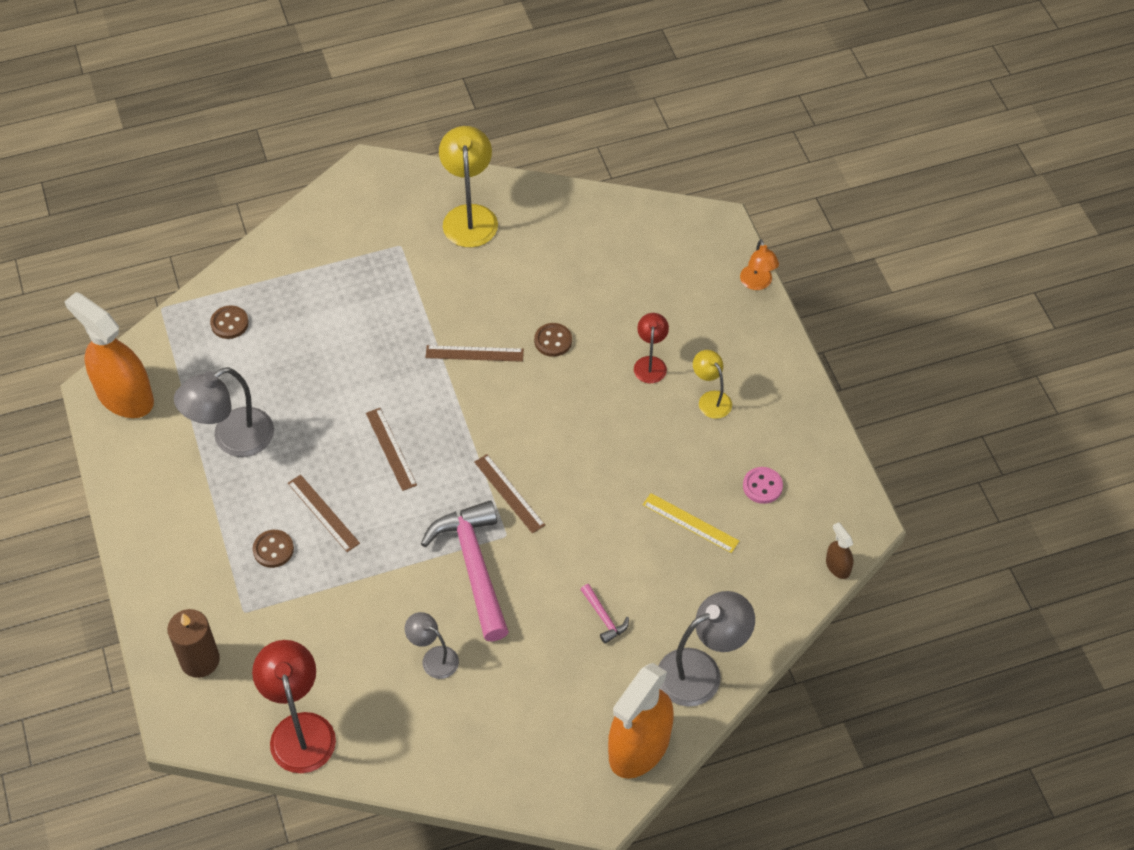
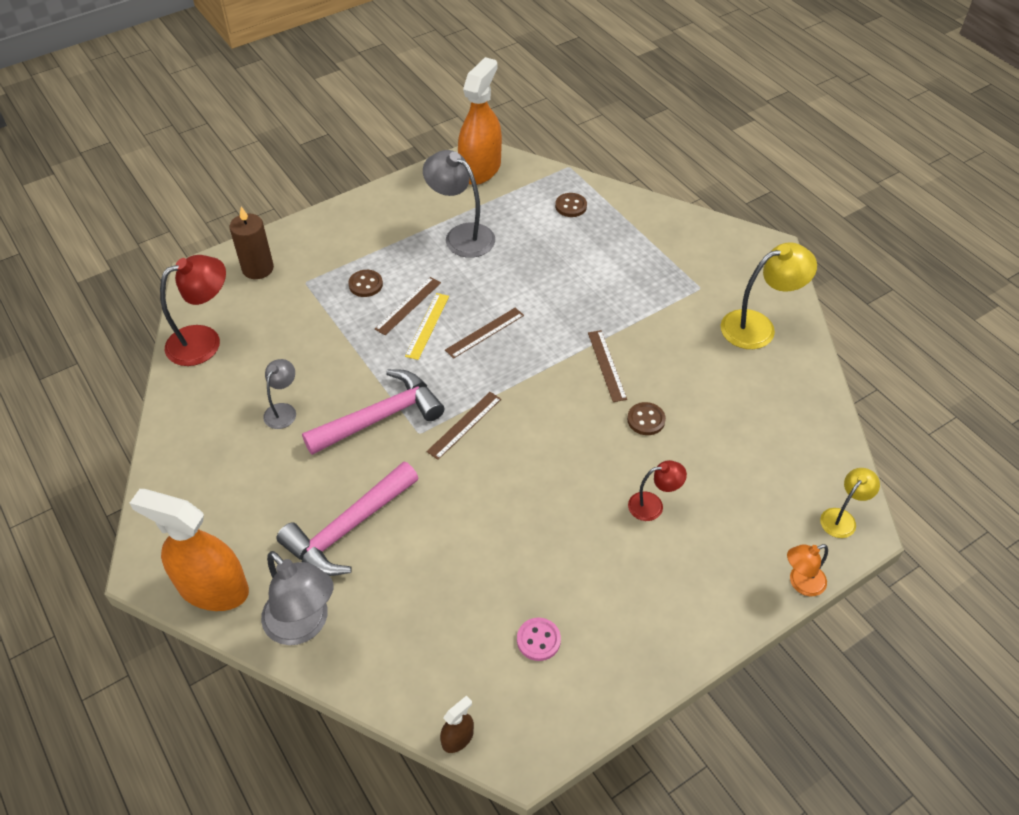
camera: 75 degrees right, 5 degrees down
pink hammer [580,584,629,644] -> pink hammer [276,461,419,576], size x2.33
yellow ruler [643,493,739,553] -> yellow ruler moved to [405,293,449,360]
yellow lamp [693,350,732,419] -> yellow lamp moved to [820,468,880,538]

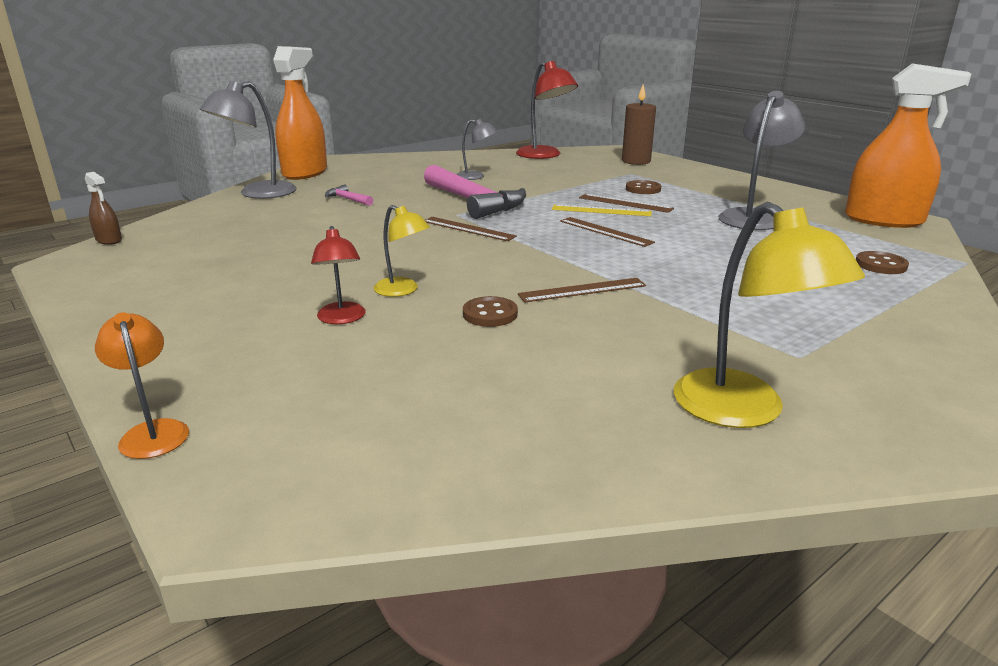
camera: 85 degrees right, 25 degrees down
pink hammer [276,461,419,576] -> pink hammer [325,184,373,206], size x0.43
pink button [517,618,561,661] -> none
yellow lamp [820,468,880,538] -> yellow lamp moved to [374,205,430,297]

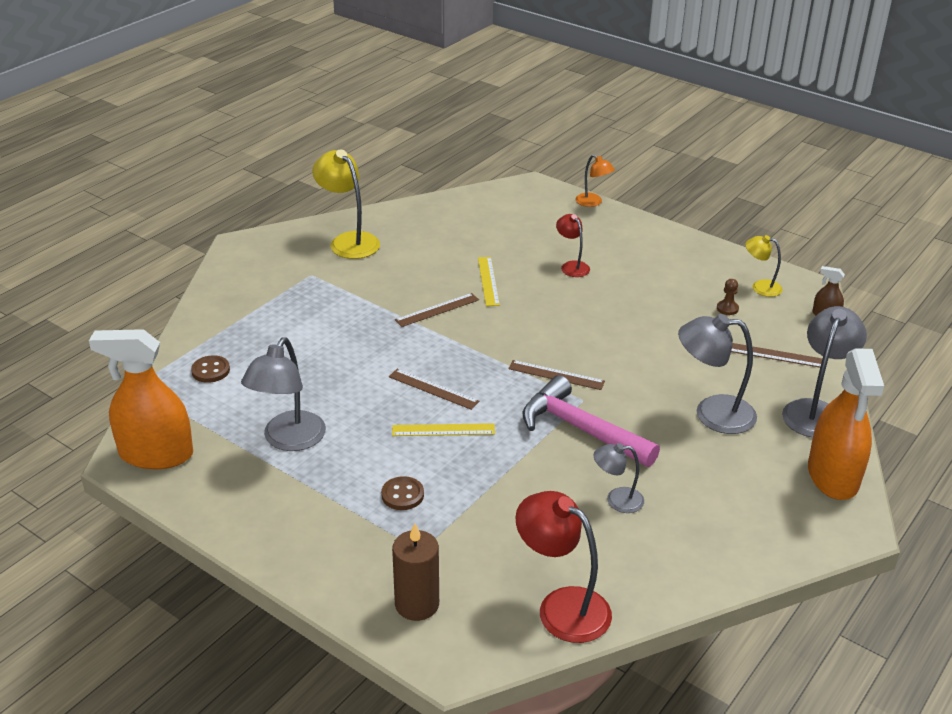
camera: 165 degrees right, 10 degrees up
pink hammer [325,184,373,206] -> grey lamp [678,314,757,434]
yellow lamp [374,205,430,297] -> yellow lamp moved to [745,235,783,297]
brown button [463,296,518,327] -> yellow ruler [478,257,500,306]
brown ruler [579,194,674,213] -> brown ruler moved to [731,343,823,368]
none -> brown pawn [717,279,739,315]

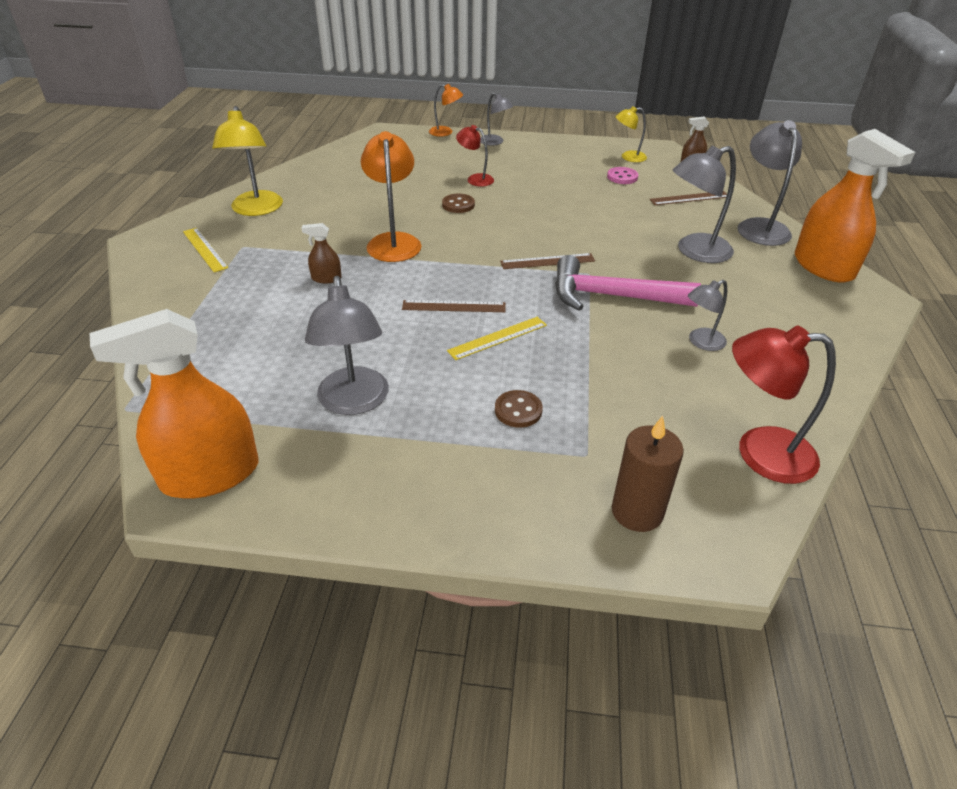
camera: 30 degrees left, 5 degrees up
brown button [191,355,230,383] -> brown button moved to [442,194,475,213]
yellow lamp [312,150,380,259] -> yellow lamp turned 120 degrees counterclockwise [212,106,283,216]
brown ruler [395,293,479,327] -> orange lamp [361,131,422,262]
yellow ruler [478,257,500,306] -> yellow ruler moved to [183,228,229,272]
brown pawn [717,279,739,315] -> pink button [607,167,638,184]
none -> brown spray bottle [302,223,341,283]
none -> grey lamp [480,93,513,146]

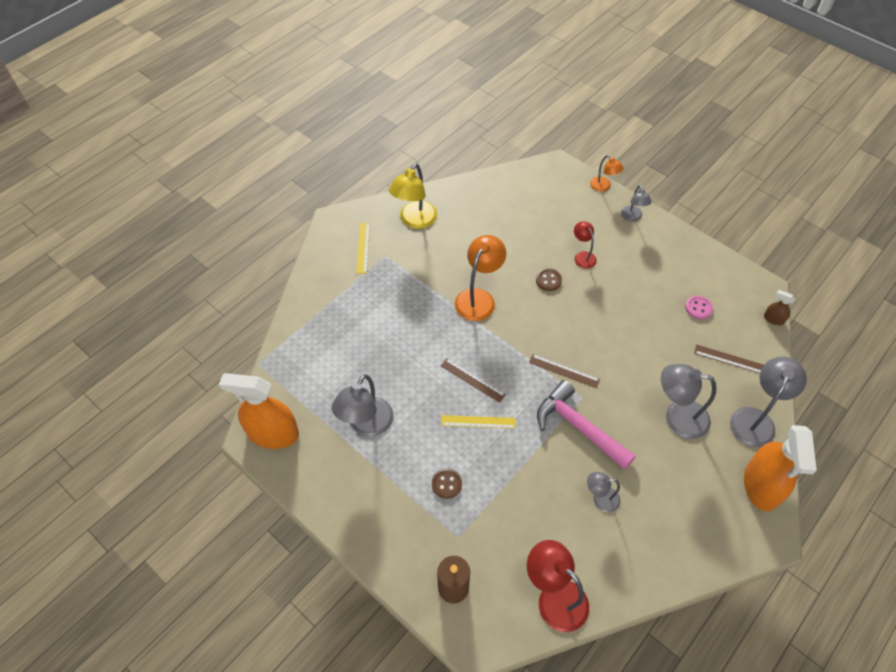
camera: 35 degrees right, 15 degrees up
brown spray bottle [302,223,341,283] -> none
yellow lamp [616,106,647,162] -> none

